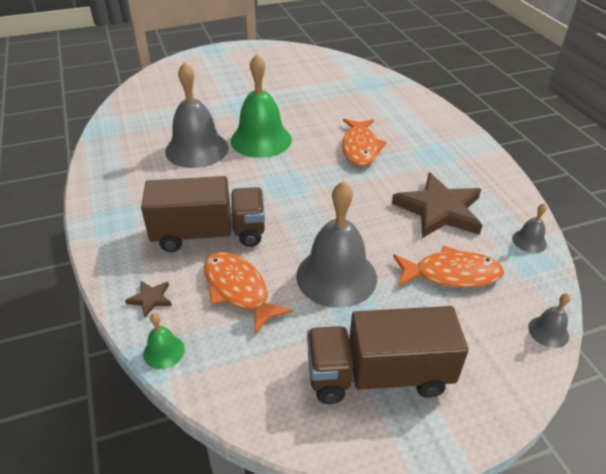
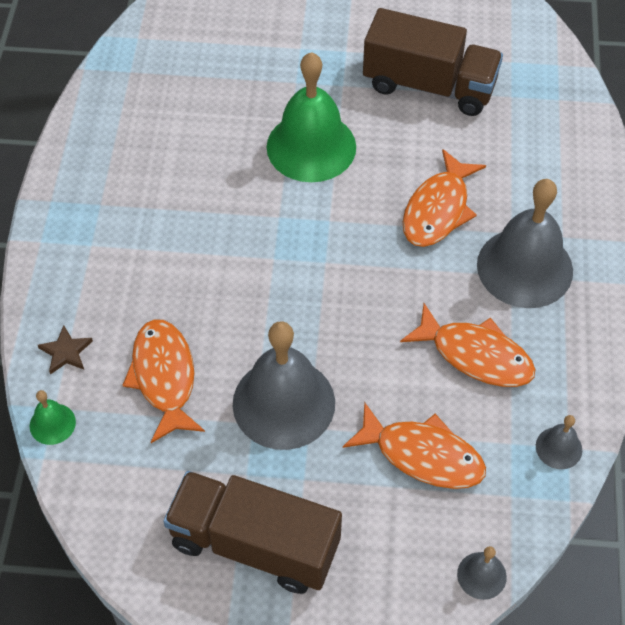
camera: 25 degrees right, 15 degrees up
brown truck [141,176,265,252] -> brown truck moved to [363,8,503,116]
grey bell [165,62,228,168] -> grey bell moved to [477,179,573,308]
brown star [392,173,482,238] -> orange fish [400,303,536,387]

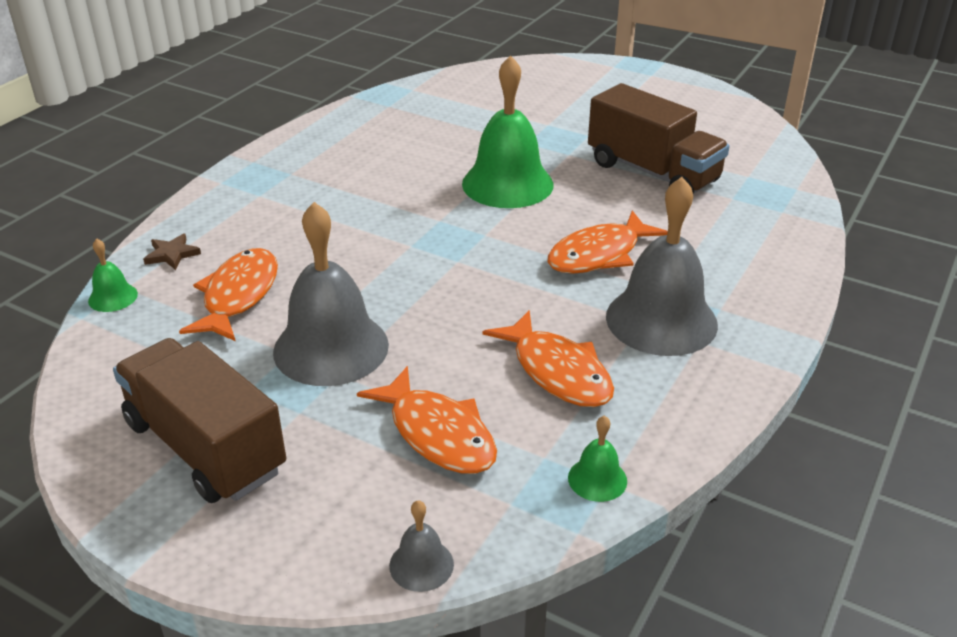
camera: 25 degrees right, 20 degrees down
grey bell [536,415,582,469] -> green bell [568,416,627,502]

